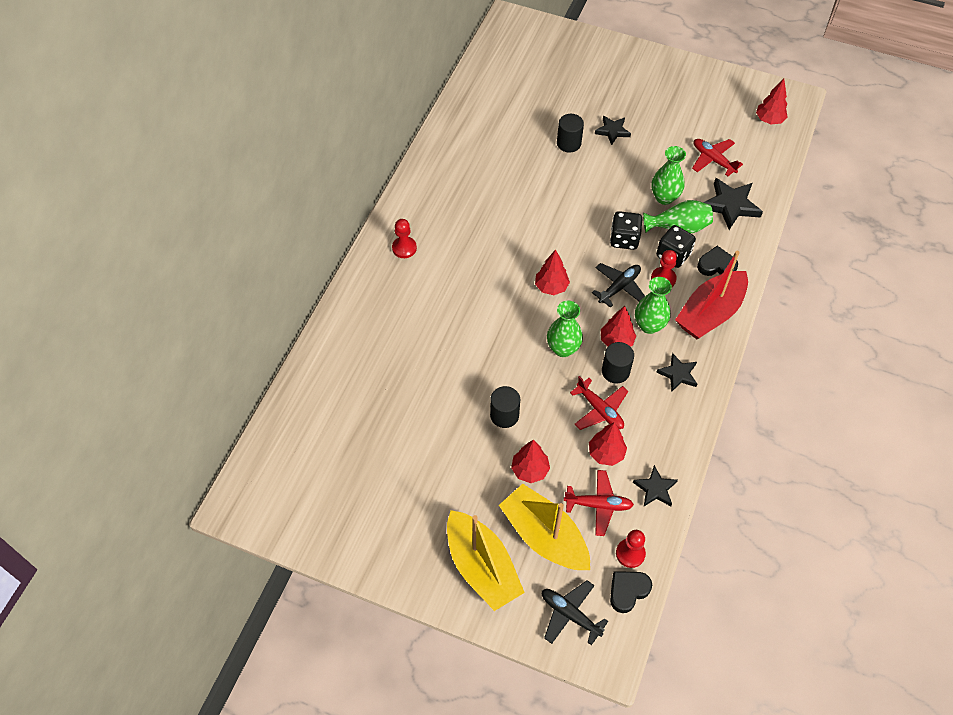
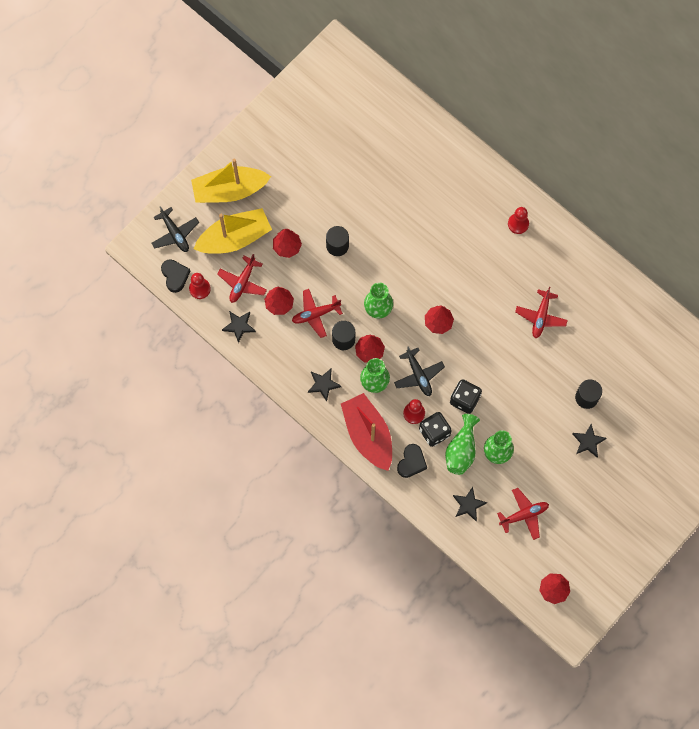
camera: 110 degrees right, 15 degrees up
black plane [542,580,608,645] -> black plane turned 90 degrees clockwise [151,206,199,252]
black star [703,178,763,230] -> black star [453,487,487,521], size x0.62
none -> red plane [515,287,568,338]

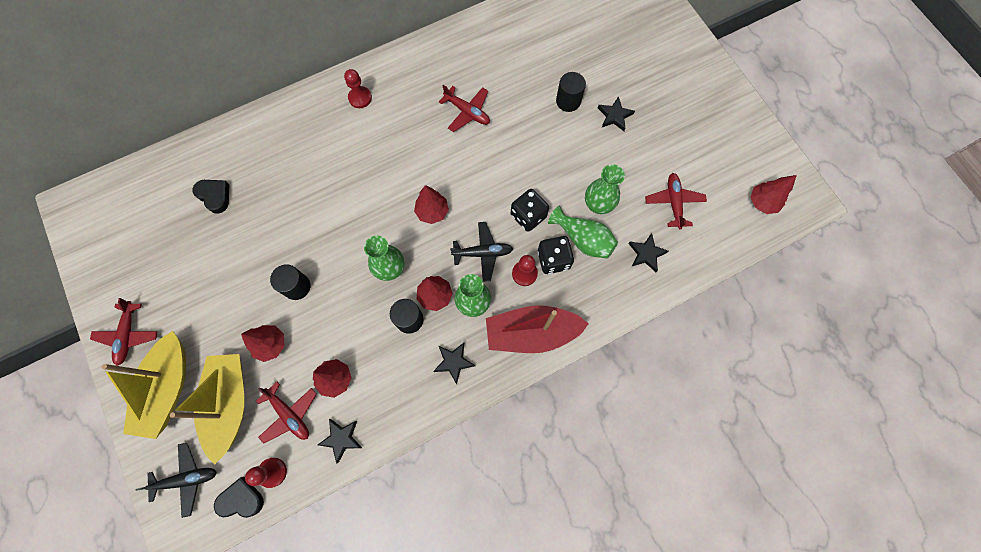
camera: 70 degrees left, 0 degrees up
red plane [292,289,343,338] -> red plane moved to [90,298,157,366]
black heart [397,444,427,478] -> black heart moved to [192,180,230,214]

